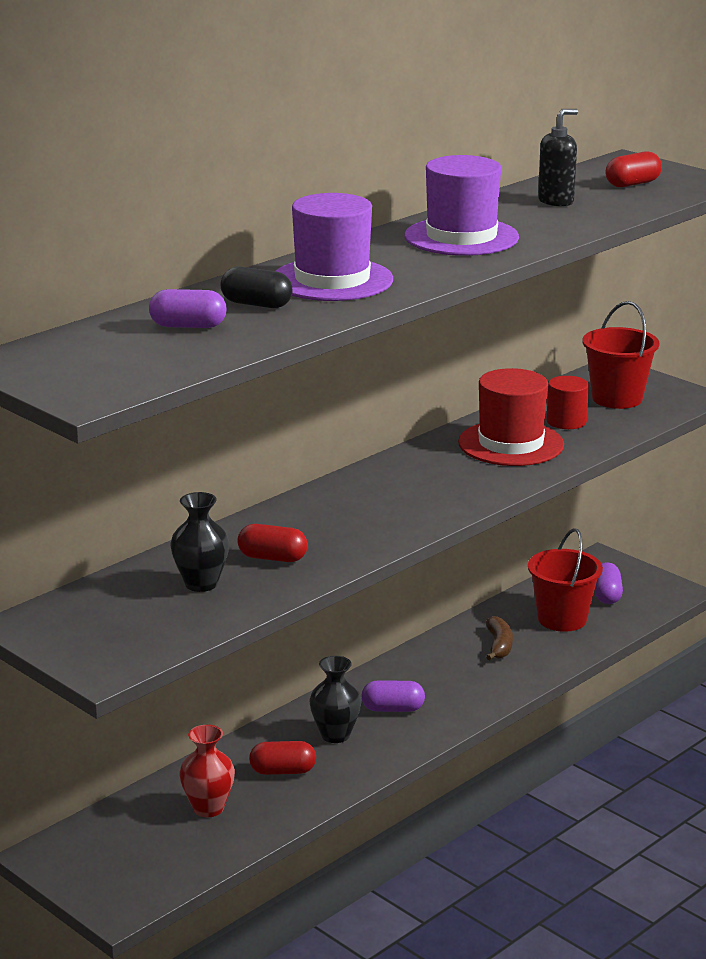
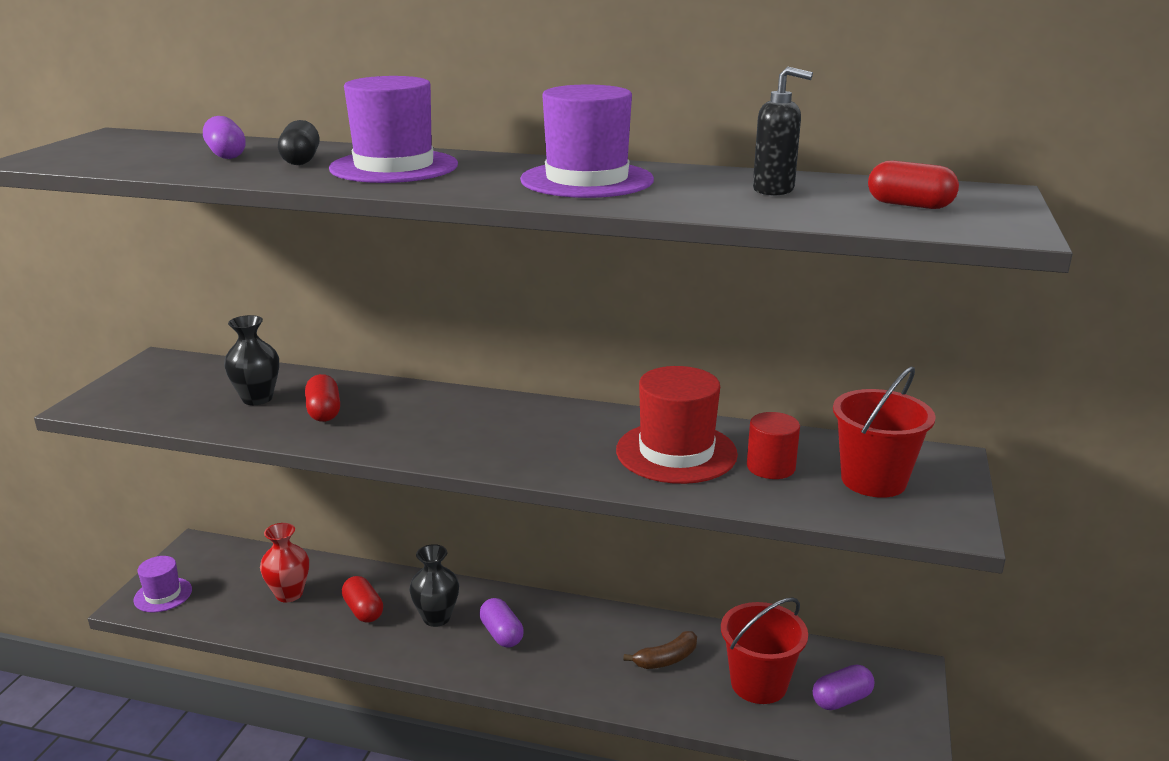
camera: 60 degrees right, 0 degrees up
none -> purple hat [133,556,192,612]

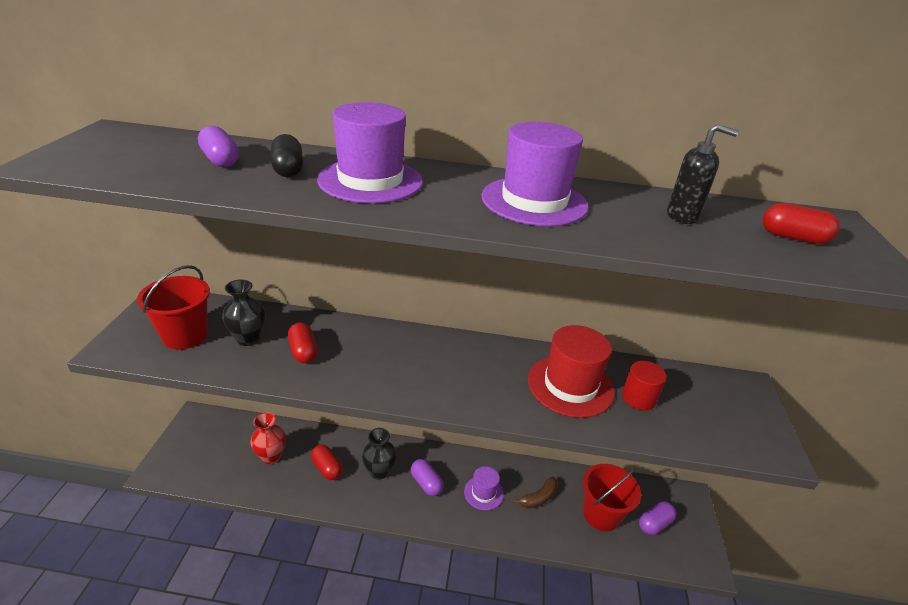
camera: 10 degrees left, 10 degrees up
purple hat [133,556,192,612] -> purple hat moved to [464,466,504,510]
red bucket [833,367,936,498] -> red bucket moved to [137,265,210,350]

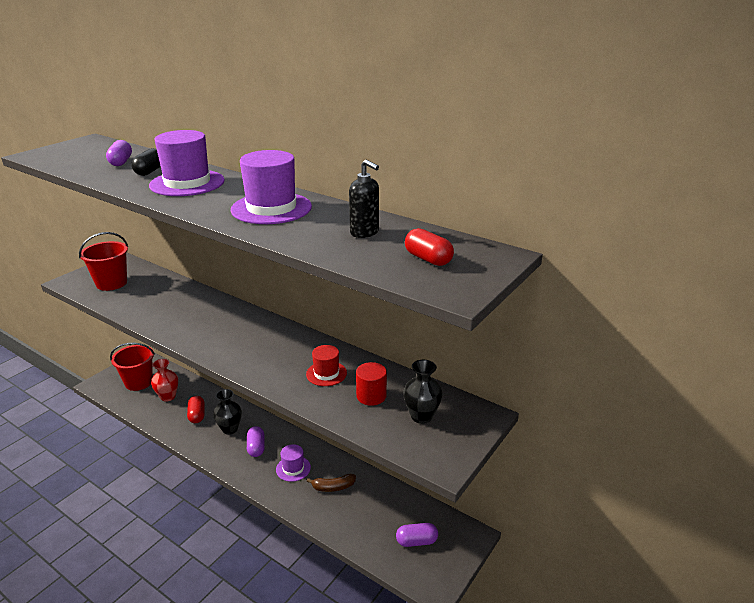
camera: 30 degrees right, 5 degrees down
black vase [222,280,265,346] -> black vase moved to [403,360,443,424]
red capsule [288,322,318,363] -> none
red hat [528,325,615,418] -> red hat [306,345,347,386], size x0.56
red bucket [583,464,641,531] -> red bucket moved to [110,343,155,391]

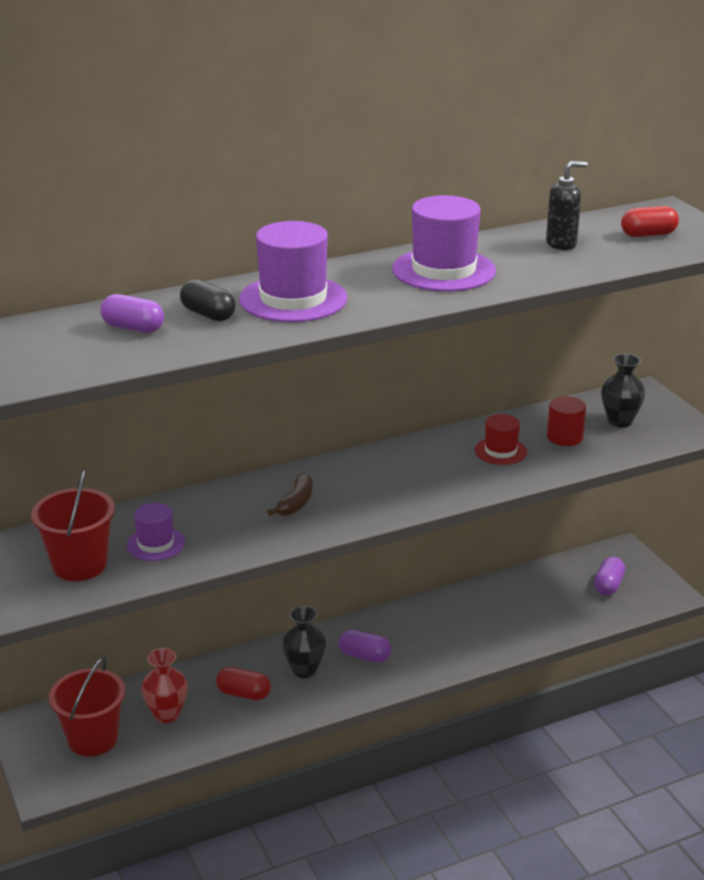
camera: 60 degrees left, 0 degrees up
purple hat [276,444,311,482] -> purple hat moved to [127,503,185,561]
brown banana [307,474,356,492] -> brown banana moved to [267,473,313,516]

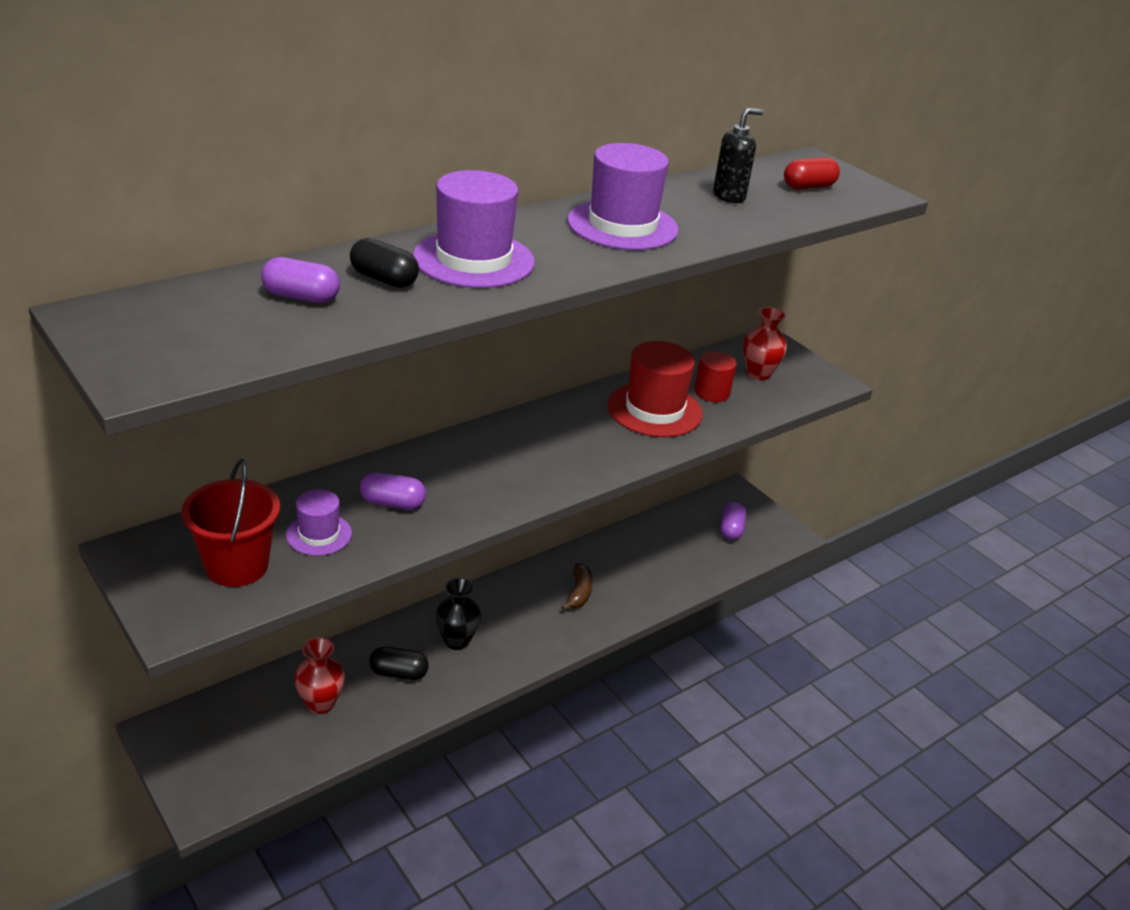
camera: 15 degrees left, 5 degrees up
red bucket [49,657,125,756] -> none
red capsule [216,667,271,700] -> black capsule [369,647,429,680]
brown banana [267,473,313,516] -> brown banana moved to [561,563,593,610]
purple capsule [339,630,391,663] -> purple capsule moved to [360,472,426,510]
red hat [475,414,527,465] -> red hat [607,341,703,437], size x1.80
black vase [601,354,646,427] -> red vase [743,307,787,380]

